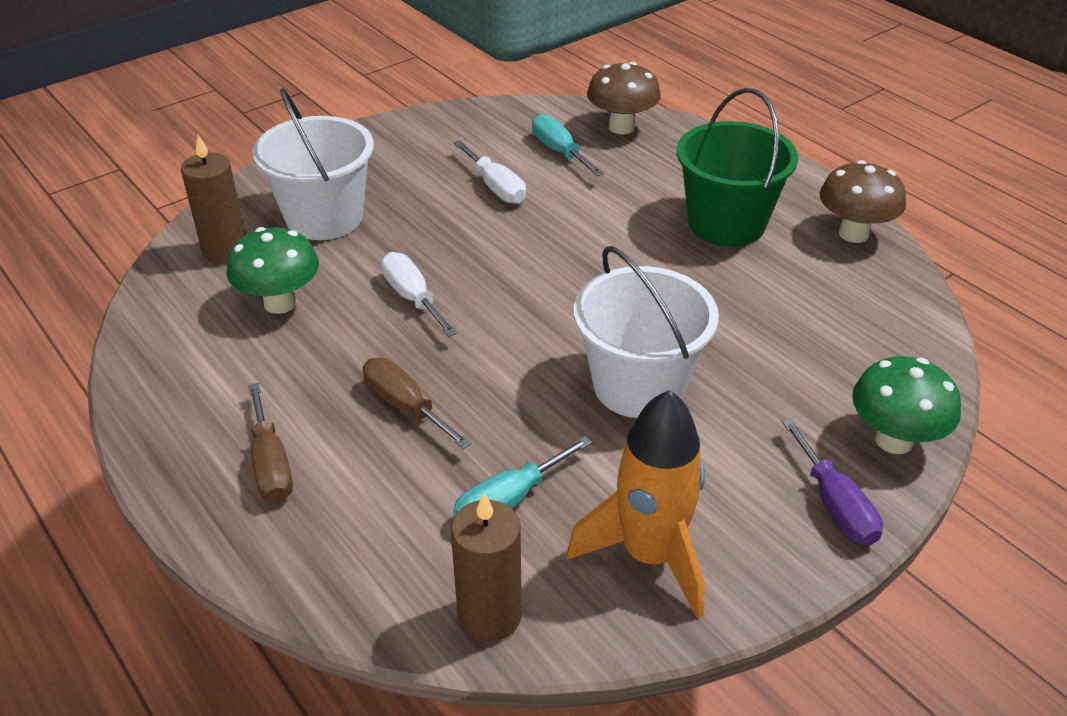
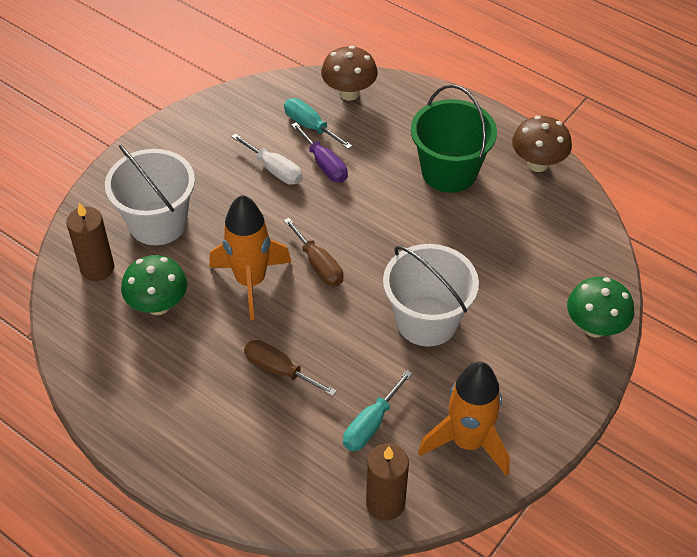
camera: 15 degrees left, 10 degrees up
brown screwdriver [248,383,293,502] -> brown screwdriver moved to [284,218,343,286]
white screwdriver [381,252,457,337] -> orange rocket [209,195,291,320]
purple screwdriver [782,418,883,546] -> purple screwdriver moved to [291,122,348,182]

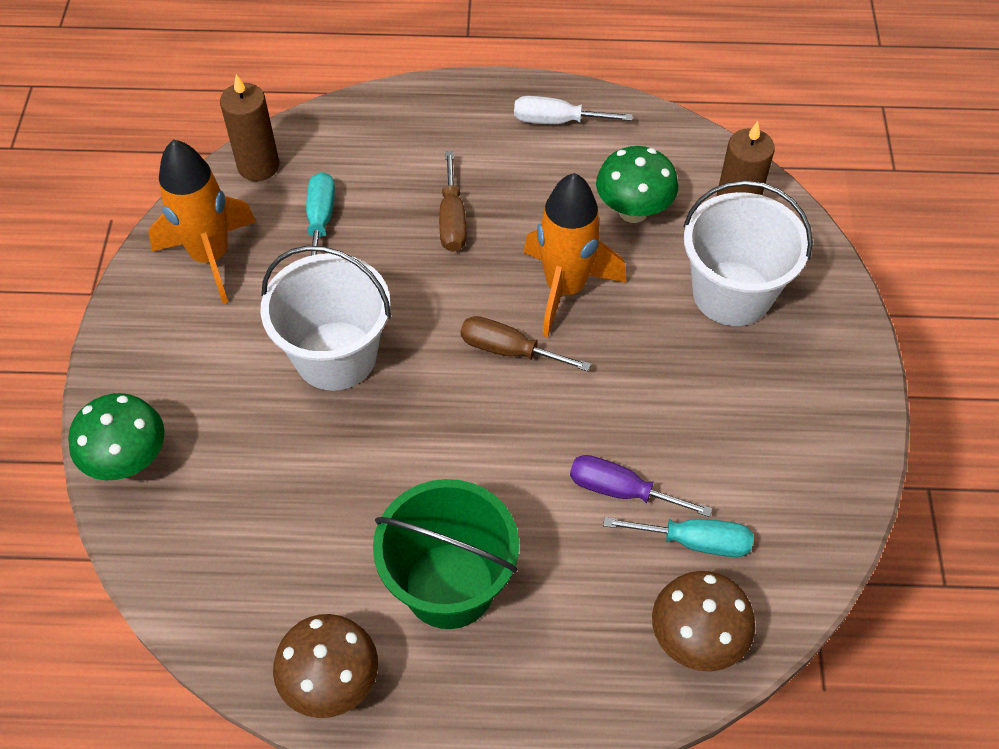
camera: 145 degrees right, 5 degrees up
white screwdriver [231,133,302,185] -> white screwdriver moved to [514,96,633,124]
brown screwdriver [244,340,337,396] -> brown screwdriver turned 90 degrees clockwise [439,151,466,252]

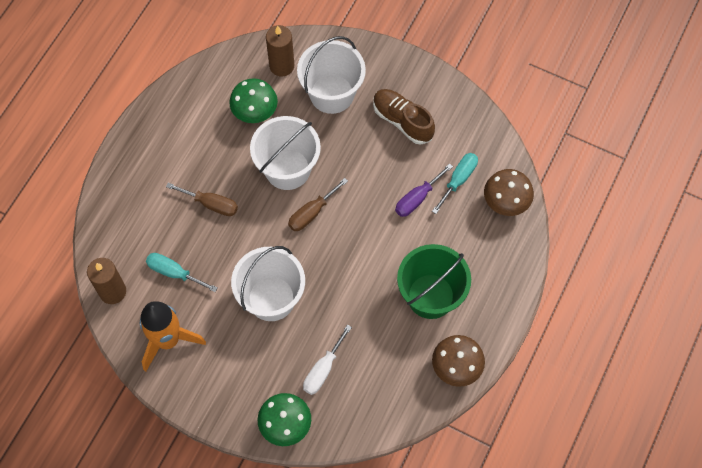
camera: 65 degrees left, 10 degrees up
white screwdriver [514,96,633,124] -> white screwdriver moved to [303,325,352,395]
orange rocket [524,173,626,337] -> white bucket [250,116,321,190]
none -> brown shoe [373,89,435,145]

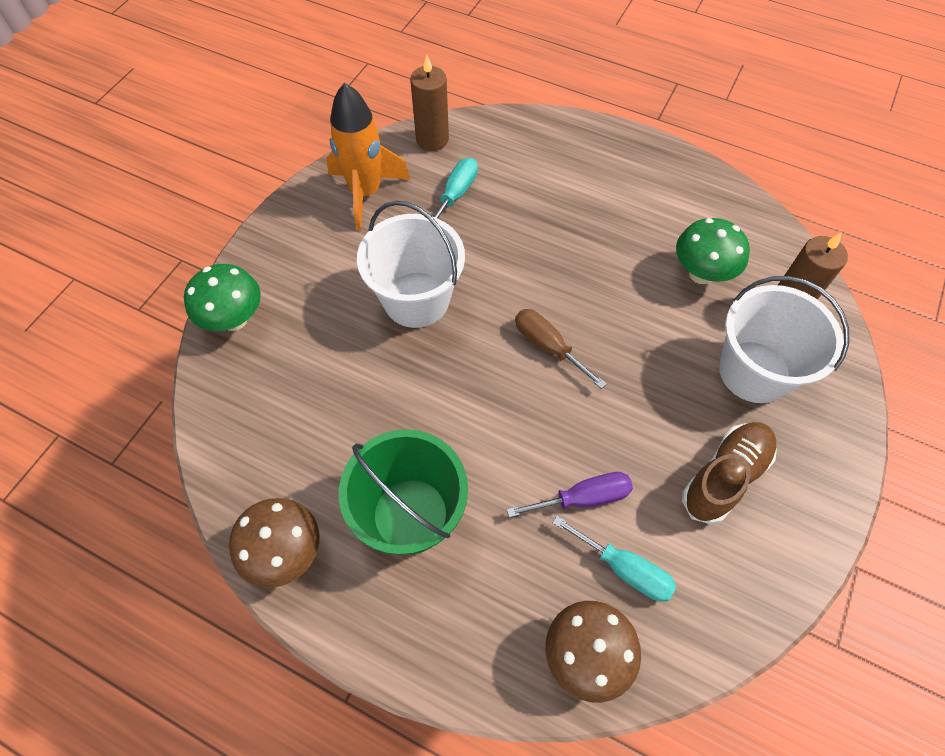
camera: 90 degrees right, 5 degrees down
brown screwdriver [166,183,238,216] -> none
white bucket [250,116,321,190] -> none
white screwdriver [303,325,352,395] -> none
purple screwdriver [395,163,453,217] -> purple screwdriver turned 120 degrees clockwise [507,472,633,518]

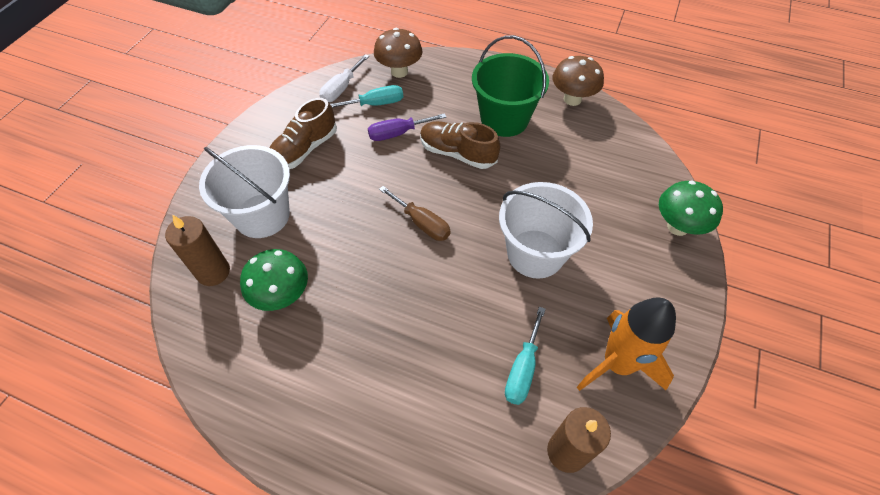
camera: 175 degrees right, 5 degrees down
turquoise screwdriver [553,516,676,602] -> turquoise screwdriver turned 135 degrees clockwise [330,85,403,108]
none -> white screwdriver [319,54,369,102]
none -> brown shoe [420,121,500,169]

